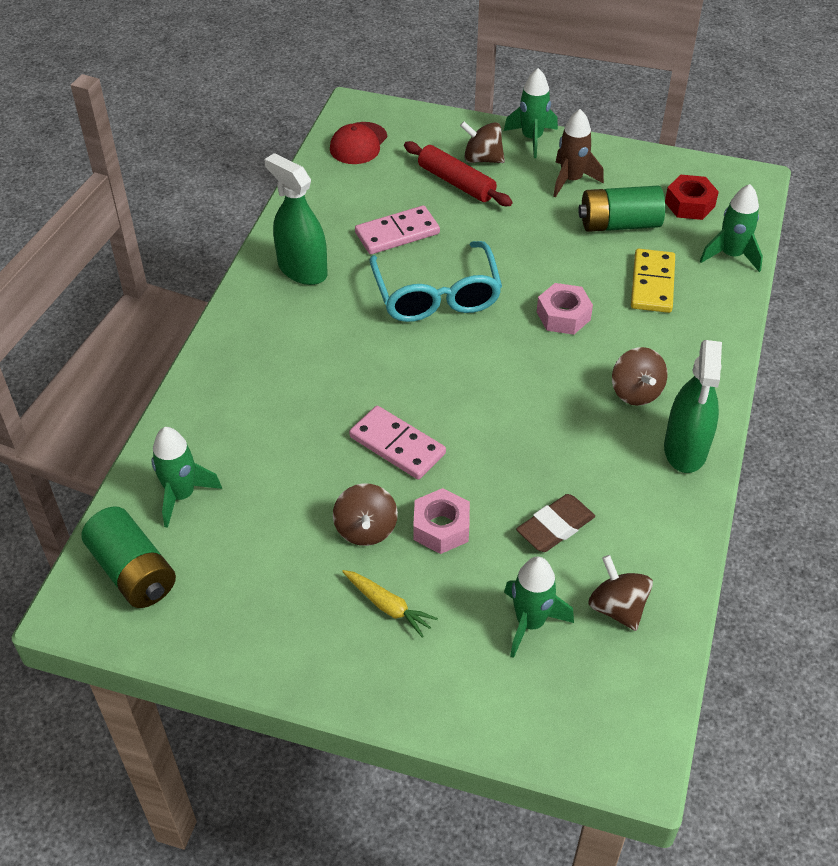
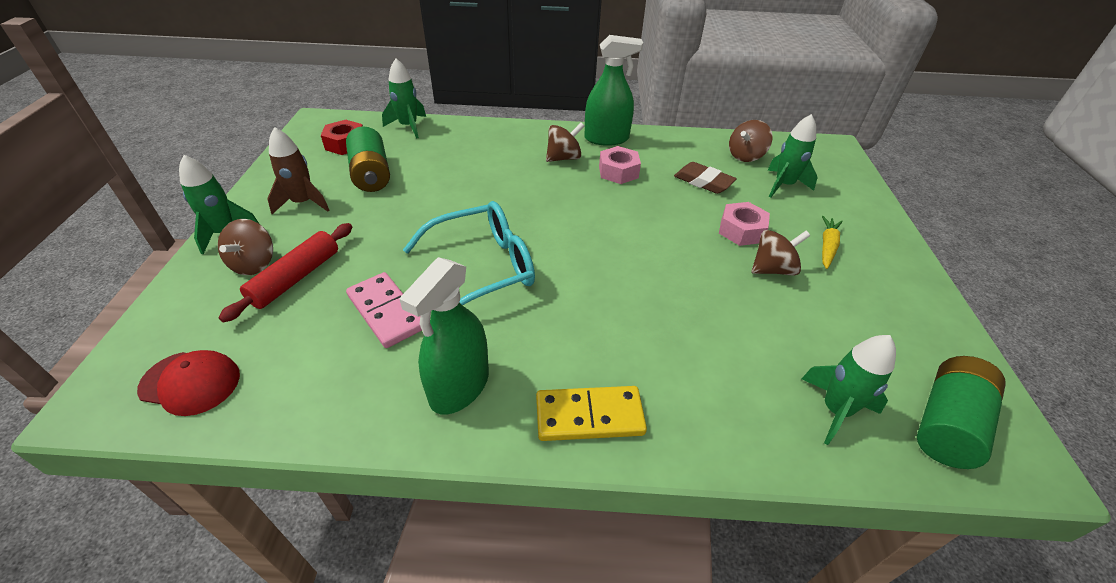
camera: 105 degrees left, 5 degrees down
pink domino [349,406,446,480] -> none
pink nut [537,283,593,335] -> pink nut moved to [599,146,641,184]
yellow domino [631,249,675,313] -> yellow domino moved to [536,386,647,441]

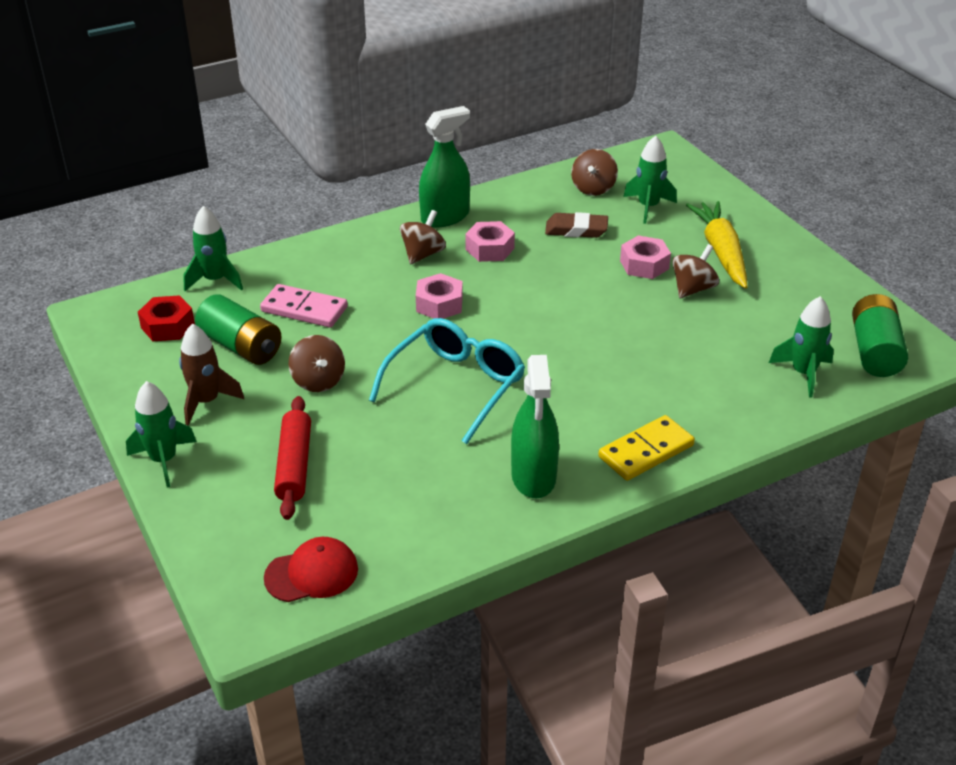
camera: 30 degrees left, 5 degrees down
brown spinning top [218,219,273,275] -> brown spinning top moved to [289,335,345,392]
pink domino [346,272,422,348] -> pink domino moved to [260,284,348,328]
yellow carrot [822,216,843,269] -> yellow carrot [686,201,748,289], size x1.83
none -> pink nut [416,273,463,319]

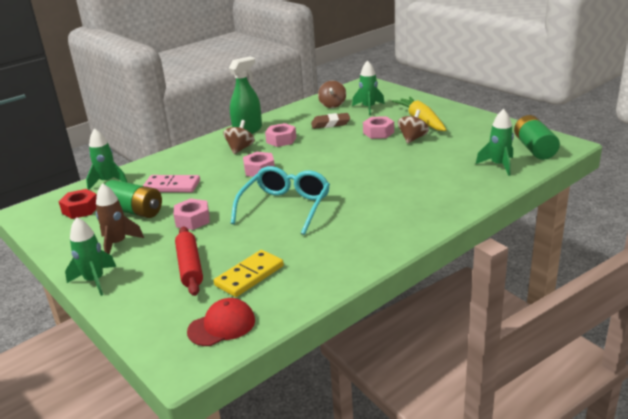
camera: 10 degrees left, 10 degrees down
brown spinning top [289,335,345,392] -> pink nut [173,198,210,230]
green spray bottle [511,355,559,499] -> none
yellow domino [598,415,695,481] -> yellow domino moved to [214,250,284,297]

